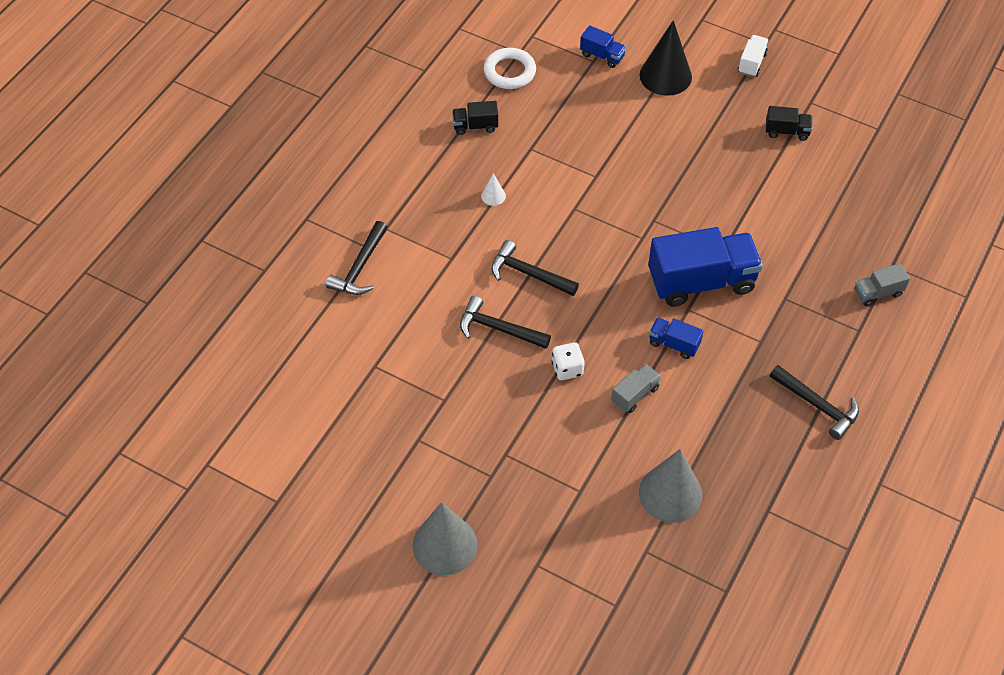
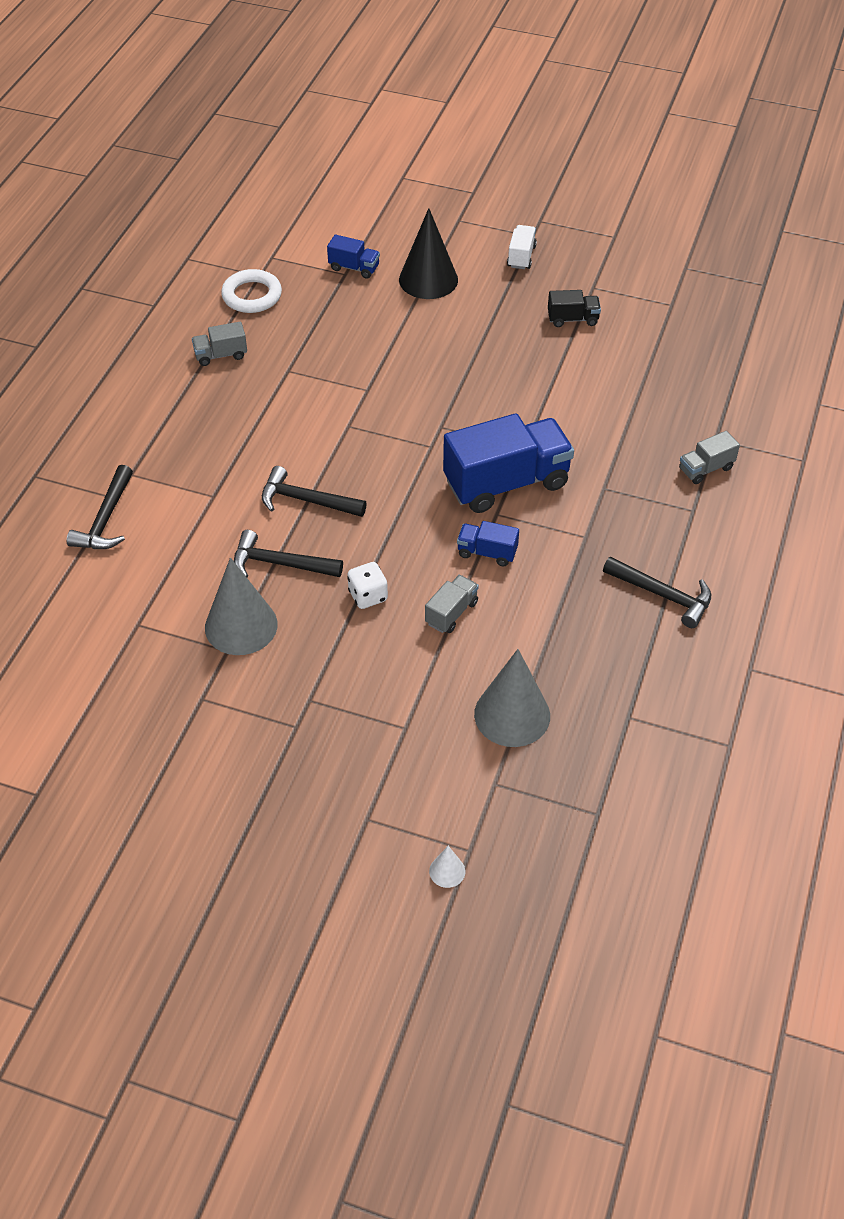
camera: 10 degrees left, 5 degrees down
grey cone [413,502,478,575] -> grey cone moved to [205,558,278,655]
black truck [452,101,498,135] -> grey truck [192,322,247,366]
white cone [481,173,506,206] -> white cone moved to [429,846,465,888]

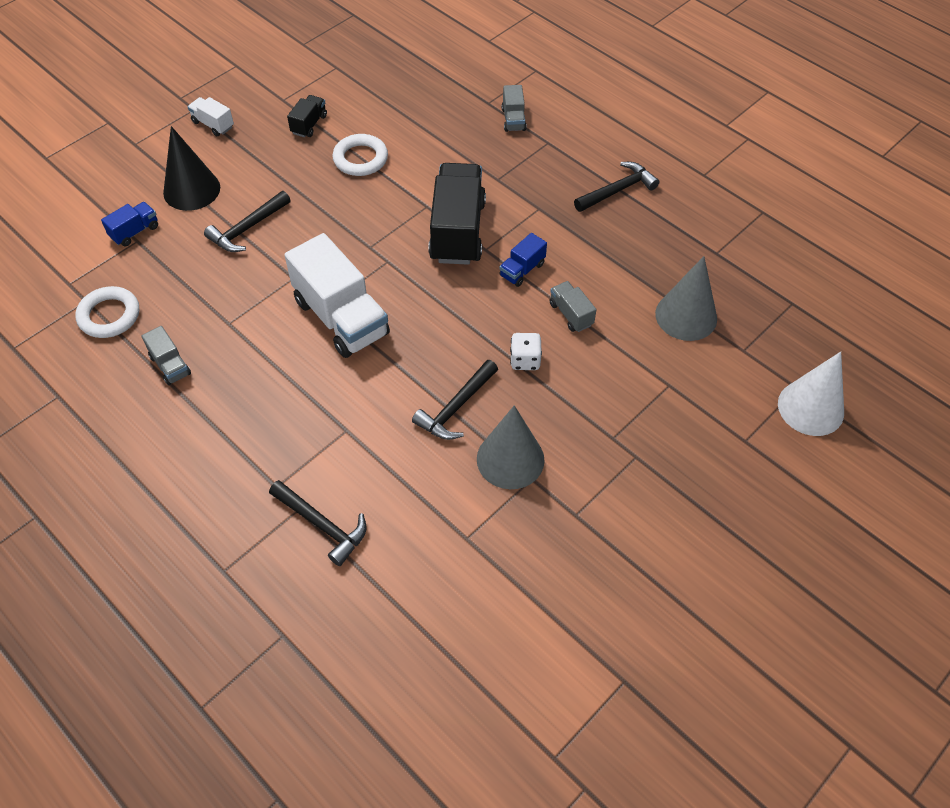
camera: 65 degrees left, 5 degrees up
grey truck [192,322,247,366] -> grey truck turned 45 degrees counterclockwise [141,326,191,385]
black hammer [262,466,367,517] -> black hammer moved to [204,191,291,252]
white cone [429,846,465,888] -> white cone [778,352,844,436], size x2.27
blue truck [443,413,574,513] -> black truck [428,163,486,265]
none -> white truck [285,233,390,358]
none -> white ring [332,134,388,176]

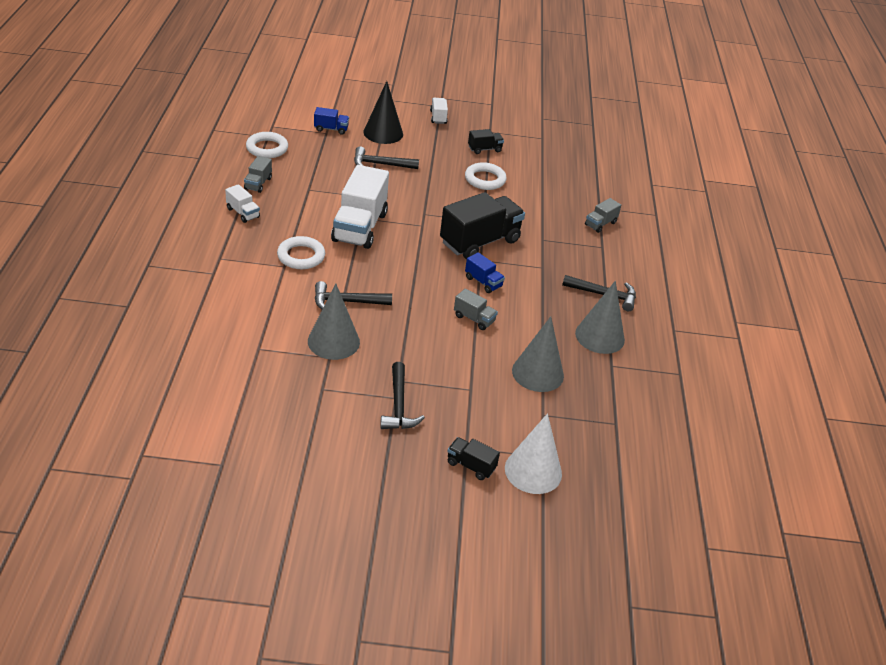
camera: 45 degrees right, 15 degrees down
black hammer [269,480,366,566] -> black hammer moved to [380,362,425,429]
blue truck [499,233,547,287] -> blue truck turned 135 degrees counterclockwise [465,252,505,293]
white dice [510,333,542,370] -> none
grey truck [549,281,597,332] -> grey truck turned 105 degrees clockwise [454,289,498,330]
none -> white truck [225,184,260,223]
none -> white ring [277,236,325,269]
none -> black truck [447,437,500,480]
none -> grey cone [575,281,625,354]

